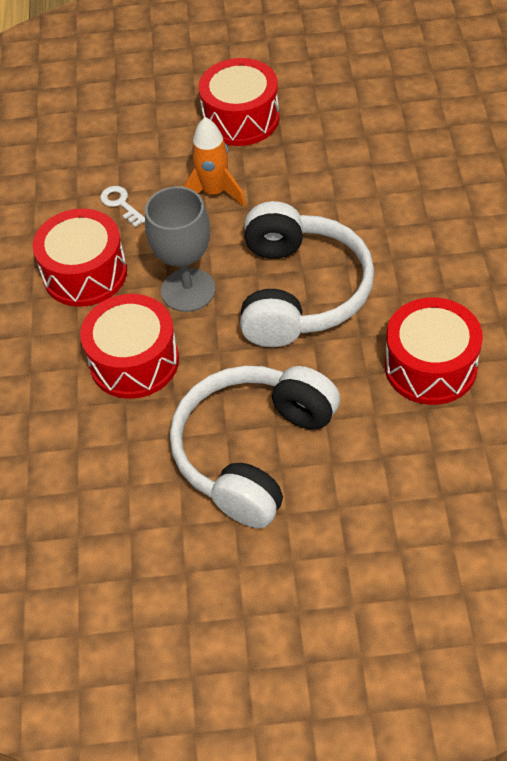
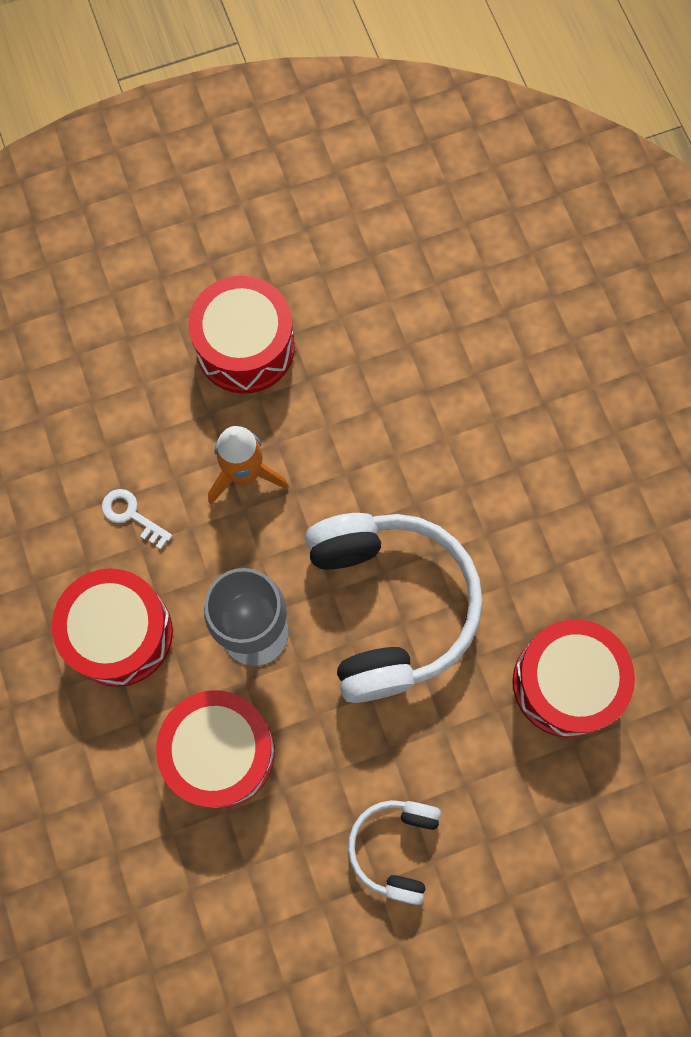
camera: 20 degrees left, 20 degrees up
white headphones [170,366,340,528] -> white headphones [348,800,441,905], size x0.51

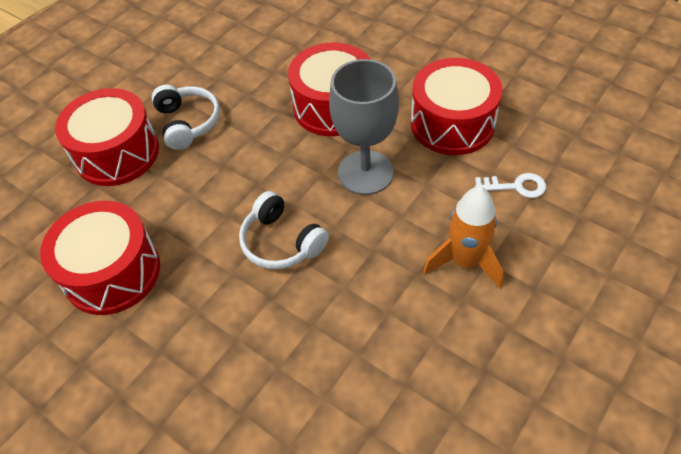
camera: 150 degrees right, 20 degrees down
red drum [188,276,295,394] -> red drum moved to [55,88,159,186]
white headphones [305,513,483,703] -> white headphones [239,191,329,269], size x0.51

